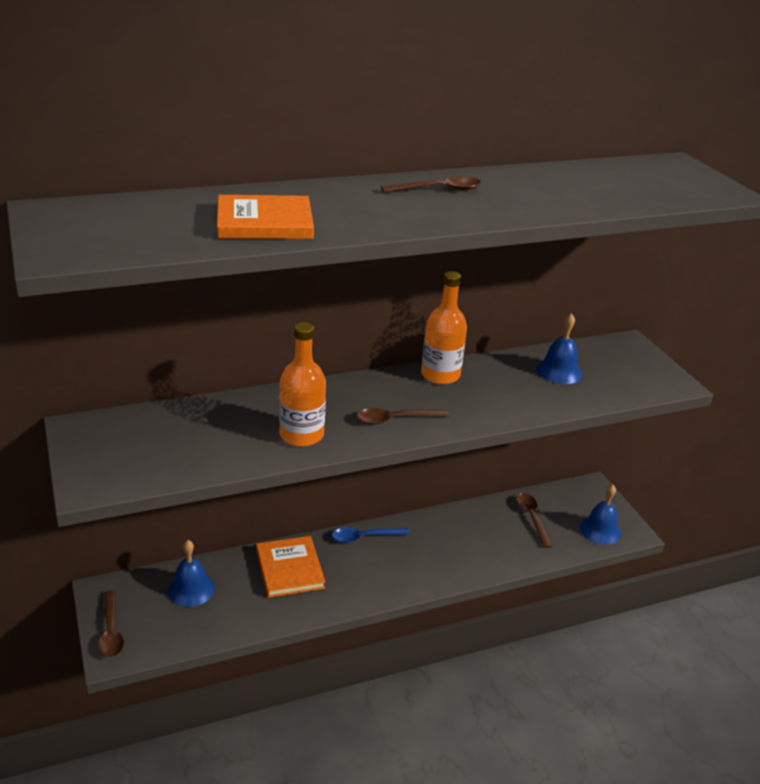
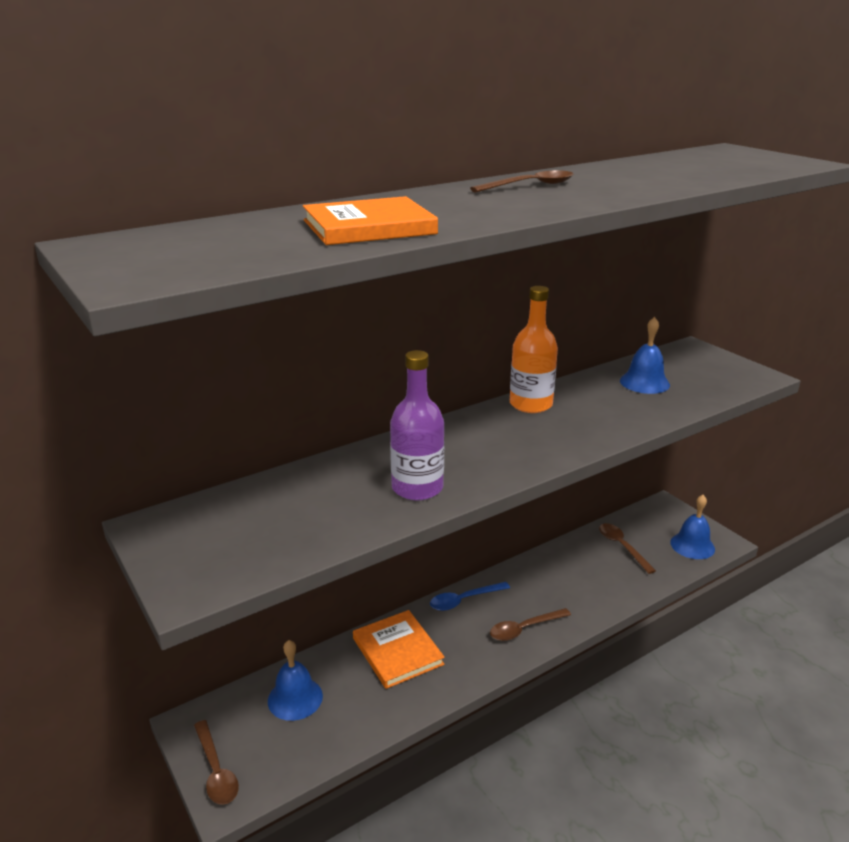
camera: 10 degrees left, 5 degrees down
orange bottle [279,322,326,447] -> purple bottle [390,350,444,501]
brown spoon [357,408,449,424] -> brown spoon moved to [490,608,571,641]

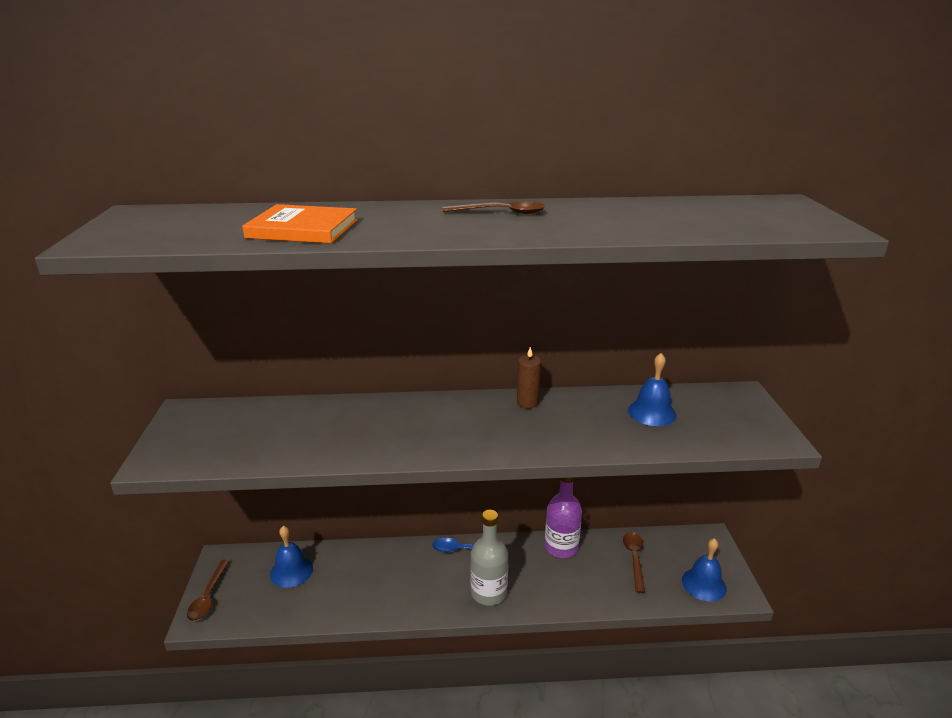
camera: 30 degrees right, 0 degrees up
orange book [353,610,445,689] -> none
purple bottle [390,350,444,501] -> purple bottle moved to [545,478,582,558]
brown spoon [490,608,571,641] -> grey bottle [470,510,508,606]
orange bottle [510,286,558,413] -> brown candle [517,347,541,408]

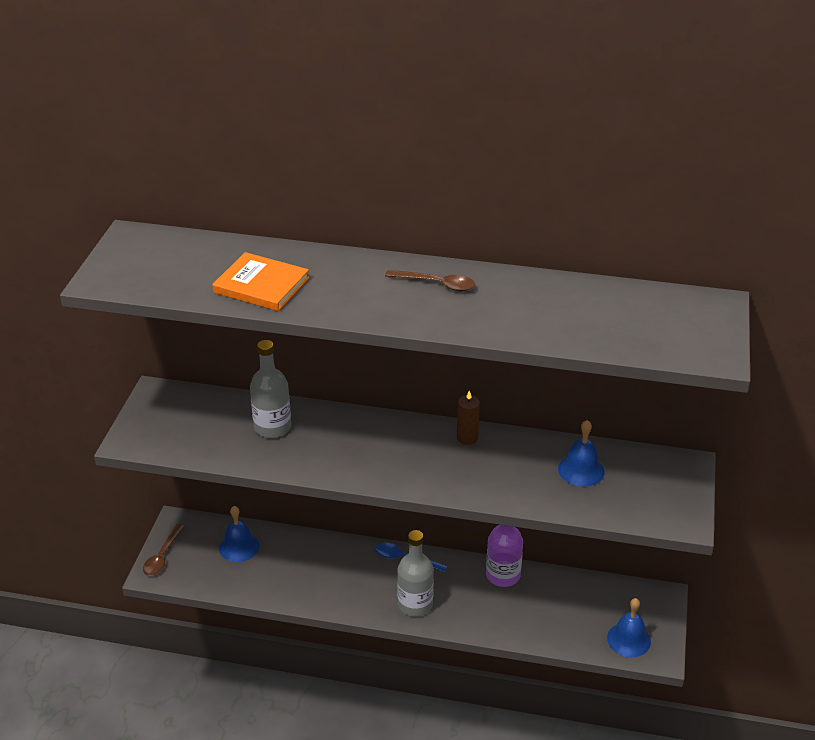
camera: 15 degrees right, 10 degrees up
brown spoon [623,532,645,593] -> none
none -> grey bottle [250,340,291,438]

